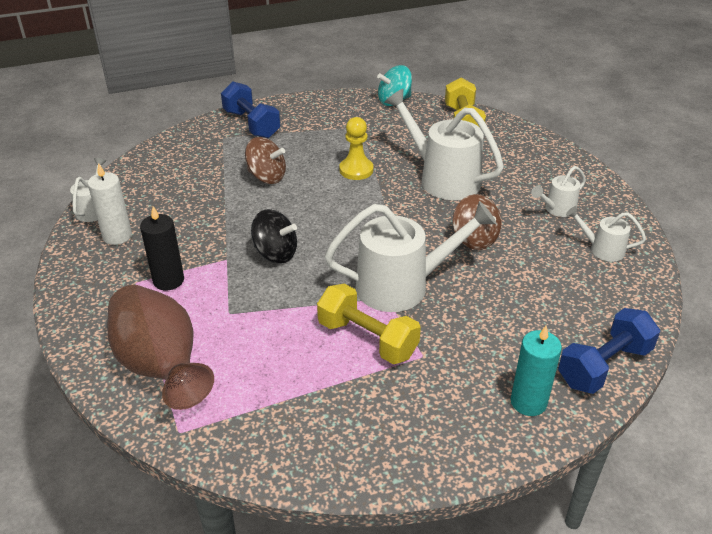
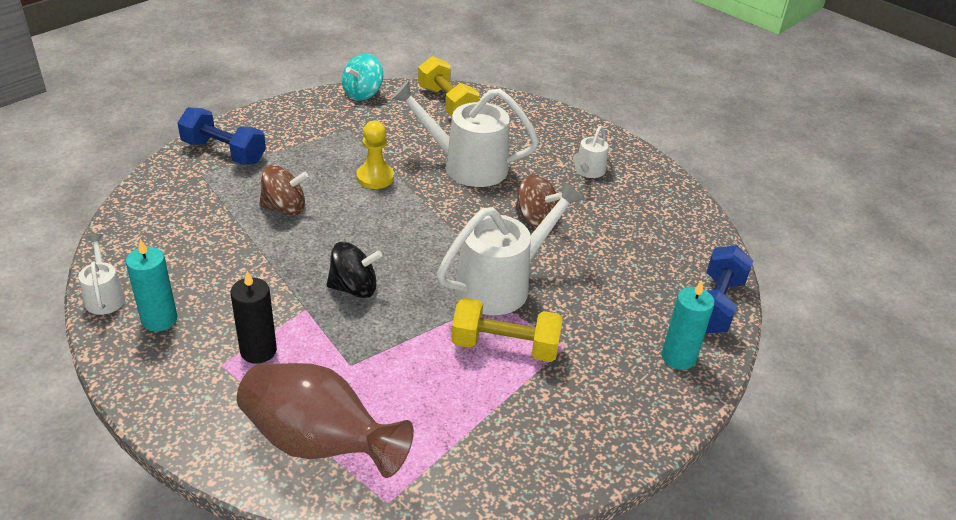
camera: 30 degrees left, 0 degrees up
white candle [88,163,132,245] -> turquoise candle [126,239,177,331]
white watering can [566,206,646,262] -> none

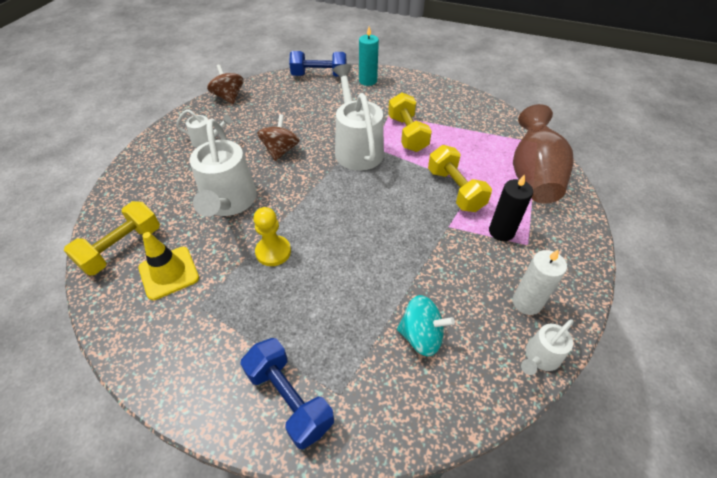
camera: 110 degrees left, 10 degrees up
turquoise candle [126,239,177,331] -> white candle [513,249,567,315]
blue dumbbell [178,107,266,165] -> blue dumbbell turned 45 degrees counterclockwise [240,338,334,449]
brown spinning top [259,165,309,215] -> brown spinning top moved to [207,64,243,104]
black spinning top [327,242,382,298] -> none
turquoise spinning top [342,54,383,101] -> turquoise spinning top moved to [397,295,455,356]
white watering can [437,181,585,315] -> white watering can turned 45 degrees clockwise [333,64,384,171]
none -> yellow traffic cone [139,232,199,300]
none -> yellow dumbbell [428,145,492,212]

